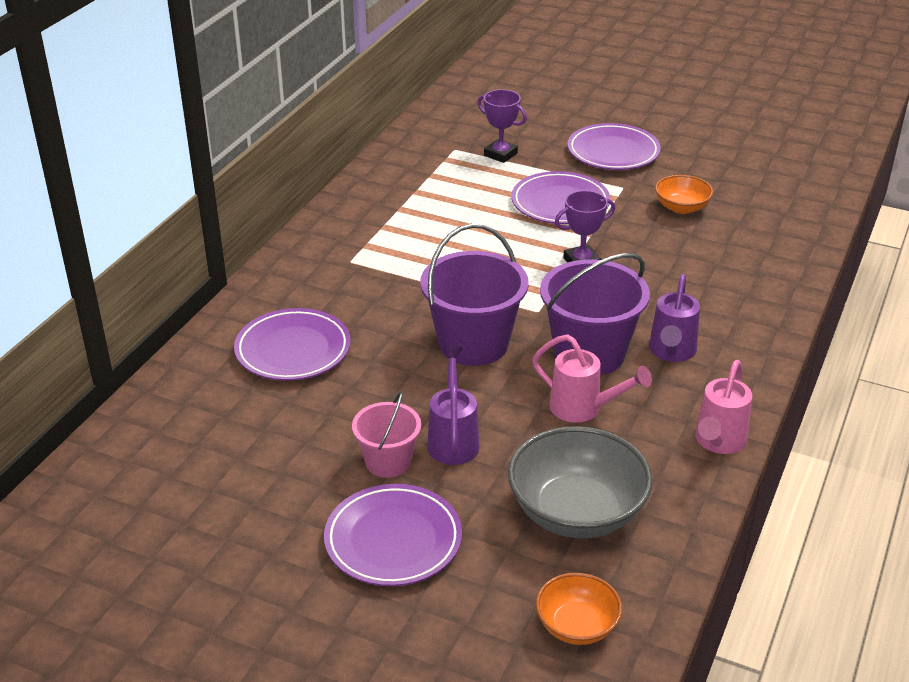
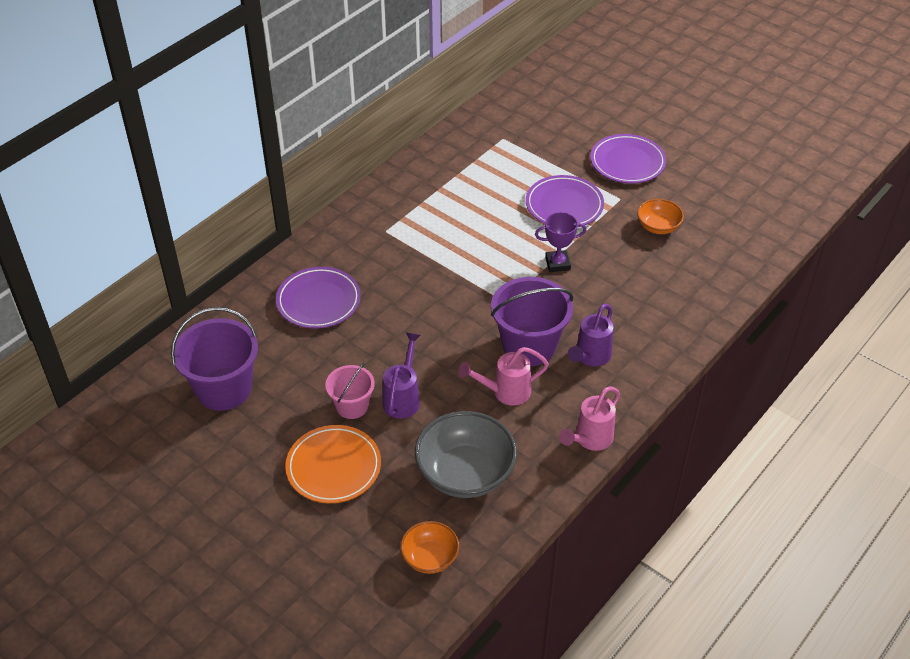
camera: 15 degrees right, 10 degrees up
purple plate [324,484,462,586] -> orange plate [285,425,381,503]
purple bucket [420,224,529,366] -> purple bucket moved to [171,307,258,411]
purple trophy [478,89,527,163] -> none
pink watering can [532,334,652,423] -> pink watering can turned 120 degrees clockwise [458,347,549,406]

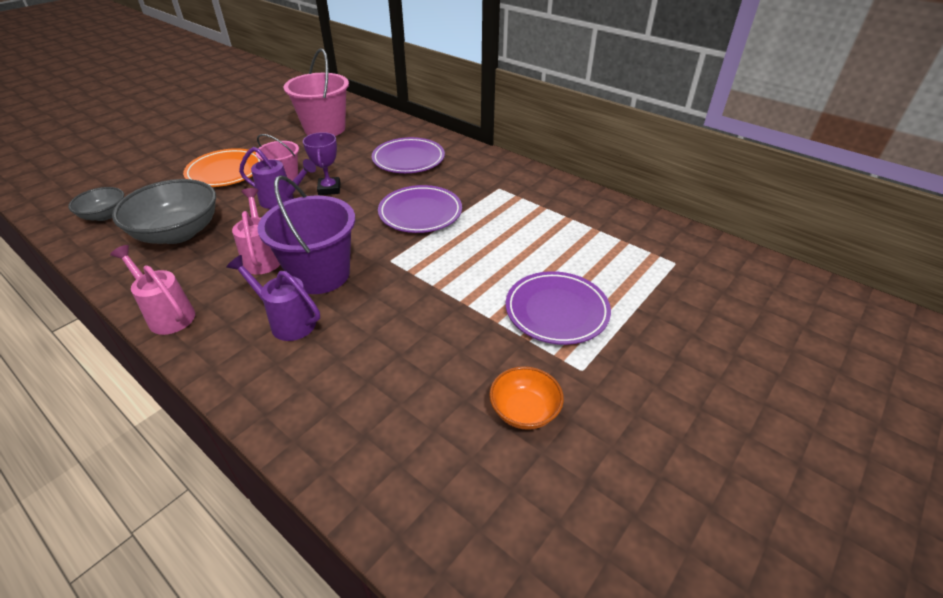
camera: 90 degrees right, 5 degrees down
purple bucket [171,307,258,411] -> pink bucket [284,48,349,136]
orange bowl [400,521,459,574] -> grey bowl [68,187,124,221]
purple trophy [535,212,586,272] -> purple trophy moved to [303,132,341,195]
purple plate [590,134,666,184] -> purple plate moved to [378,185,462,233]

